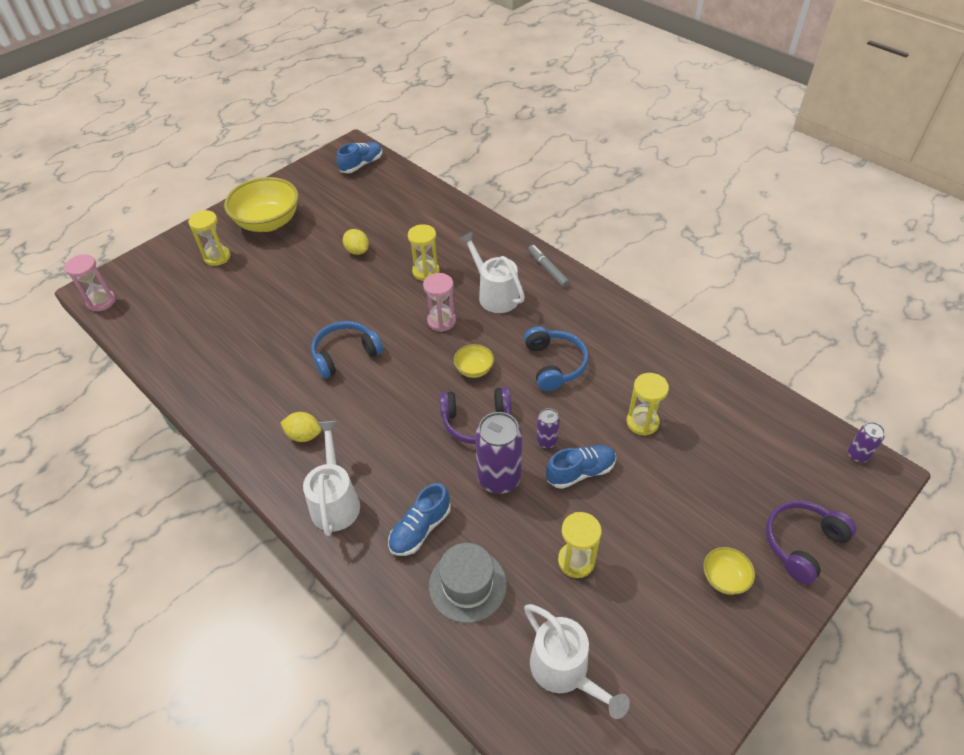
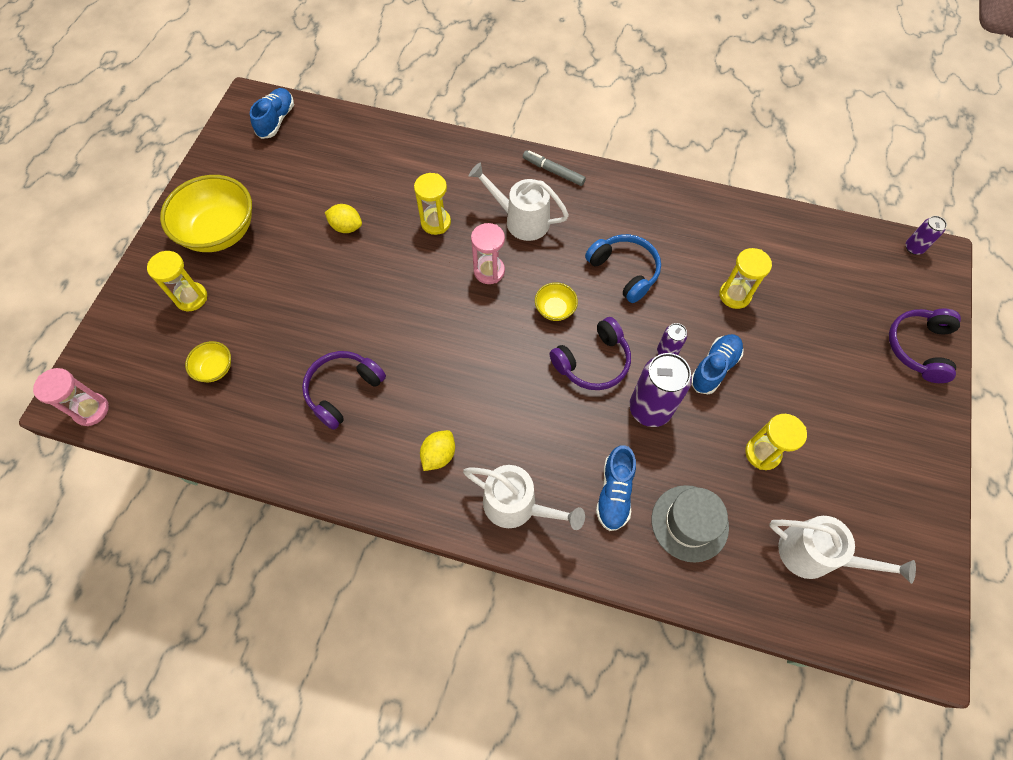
camera: 30 degrees left, 15 degrees up
yellow lemon [280,412,321,442] -> yellow lemon turned 45 degrees counterclockwise [420,430,455,471]
white watering can [303,421,360,536] -> white watering can turned 150 degrees clockwise [463,465,585,530]
blue headphones [311,321,383,379] -> none
yellow bowl [703,547,755,595] -> yellow bowl moved to [185,341,231,382]
none -> purple headphones [302,351,386,430]

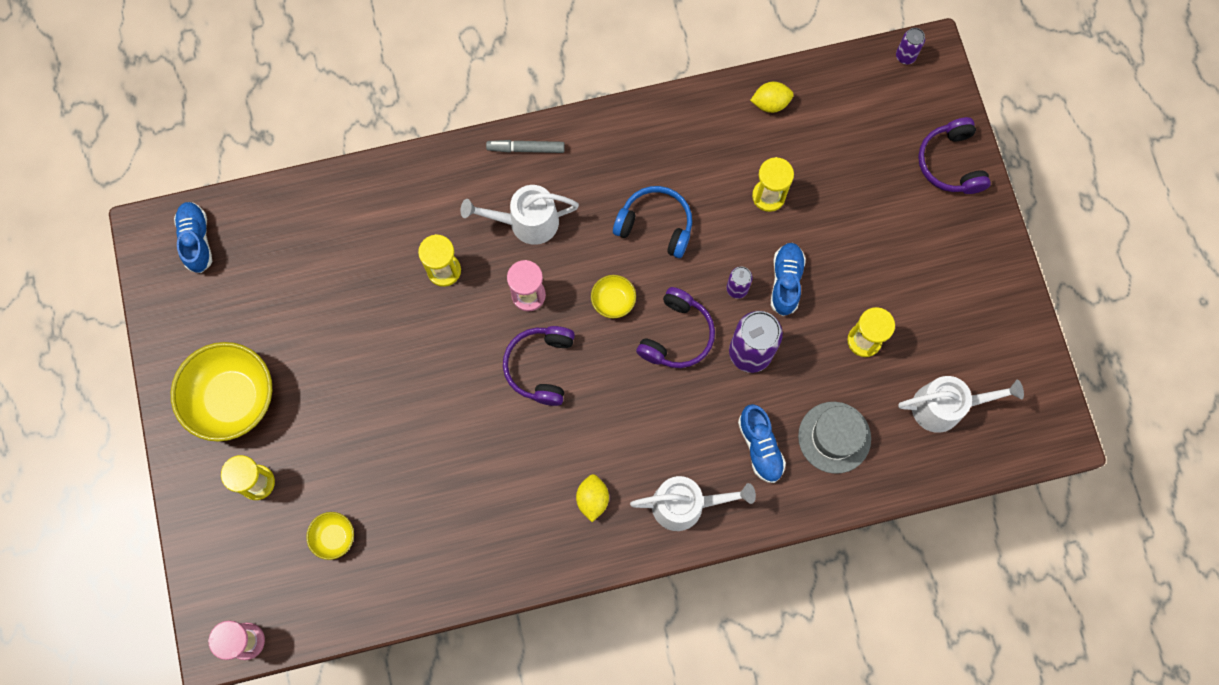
camera: 30 degrees left, 10 degrees up
purple headphones [302,351,386,430] -> purple headphones moved to [503,326,575,406]
yellow lemon [325,204,362,233] -> yellow lemon moved to [750,82,794,113]

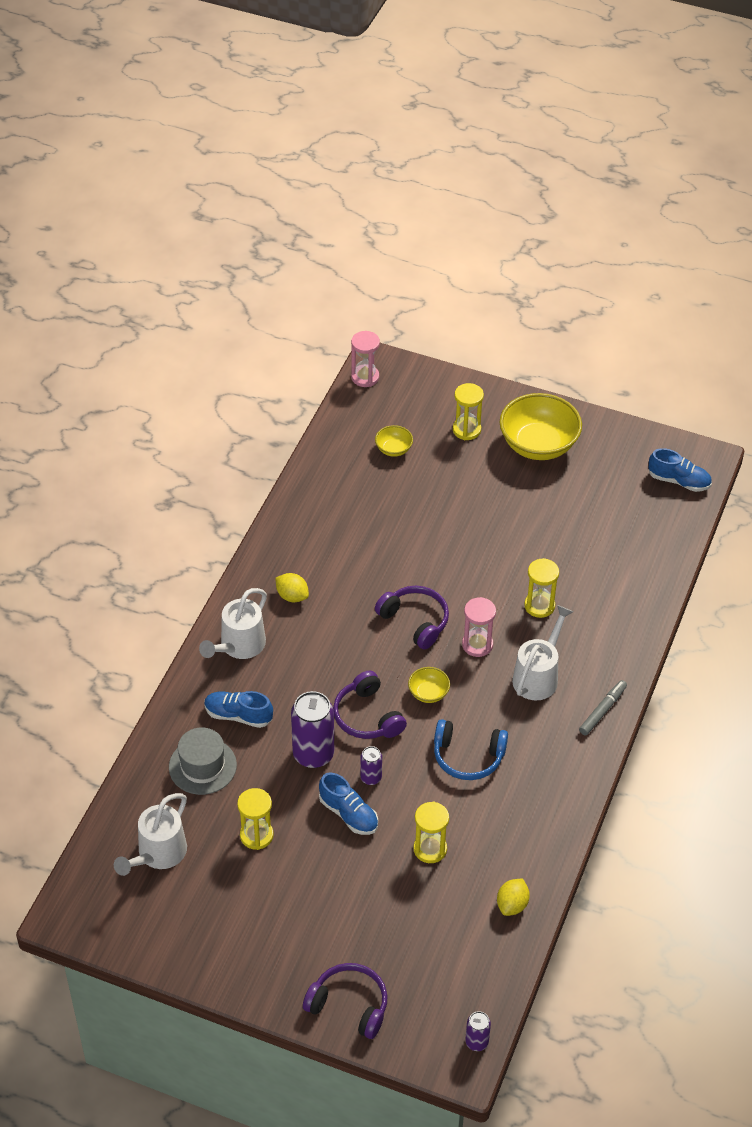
camera: 125 degrees right, 25 degrees down
blue headphones [613,186,692,258] -> blue headphones turned 45 degrees clockwise [434,719,508,780]

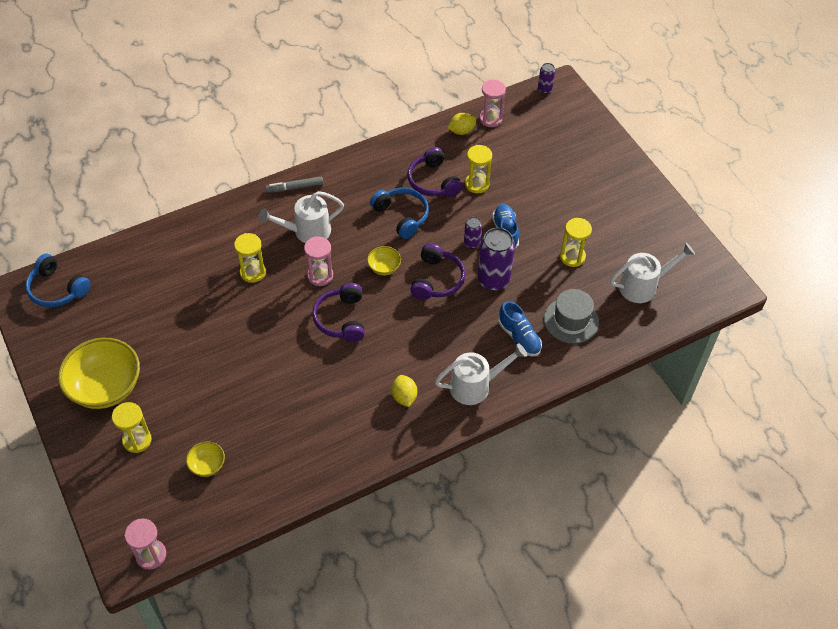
camera: 140 degrees left, 5 degrees up
purple headphones [303,963,388,1039] -> purple headphones moved to [408,147,463,197]
blue shoe [648,448,712,492] -> blue headphones [25,254,90,307]
none -> pink hourglass [479,80,506,127]

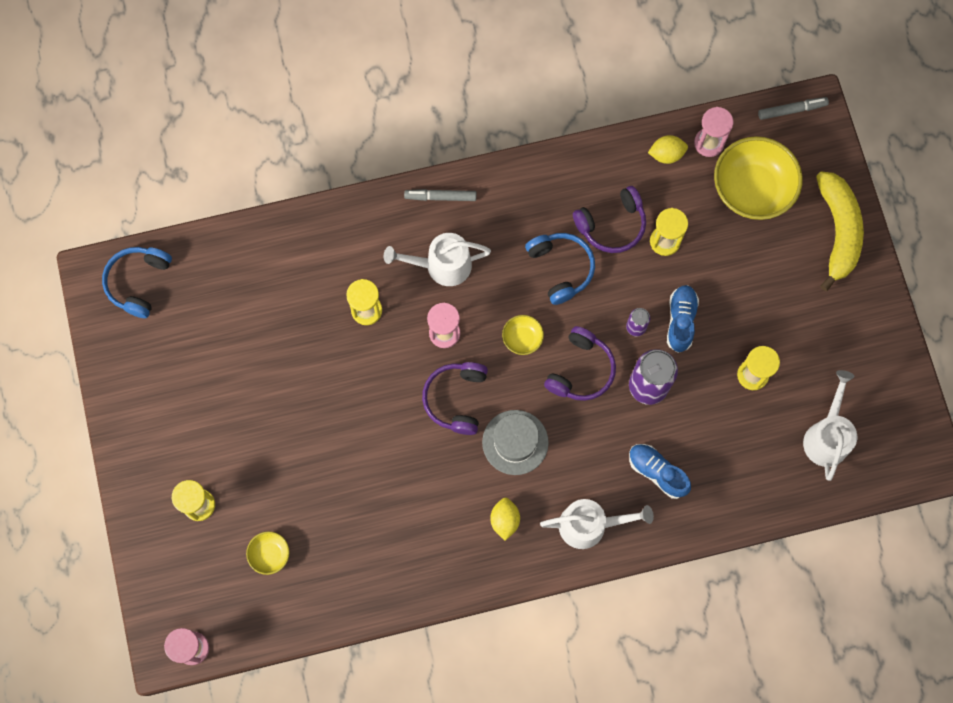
camera: 15 degrees right, 20 degrees up
blue headphones [25,254,90,307] -> blue headphones turned 60 degrees clockwise [102,247,172,318]
yellow bowl [58,338,140,409] -> yellow bowl moved to [714,136,803,220]
purple headphones [408,147,463,197] -> purple headphones turned 105 degrees counterclockwise [573,186,646,253]
blue shoe [498,301,542,356] -> blue shoe turned 150 degrees clockwise [629,444,691,499]
purple can [538,63,555,94] -> grey marker [758,97,829,120]
grey hat [544,289,599,344] -> grey hat moved to [482,410,549,475]
white watering can [610,243,695,303] -> white watering can turned 75 degrees counterclockwise [803,370,857,481]
none -> yellow banana [816,171,864,291]

